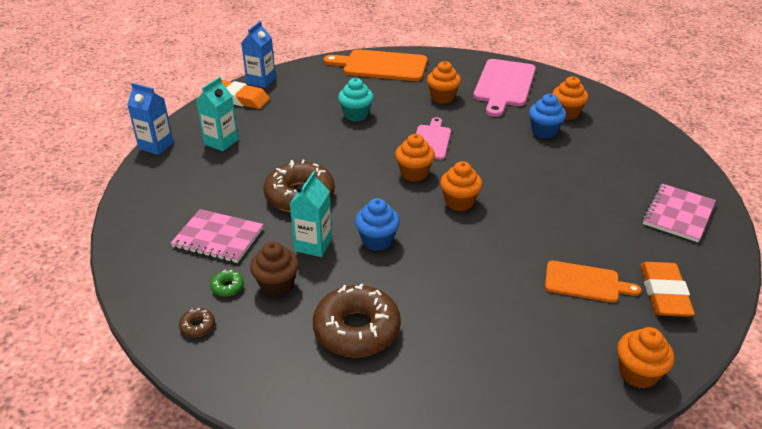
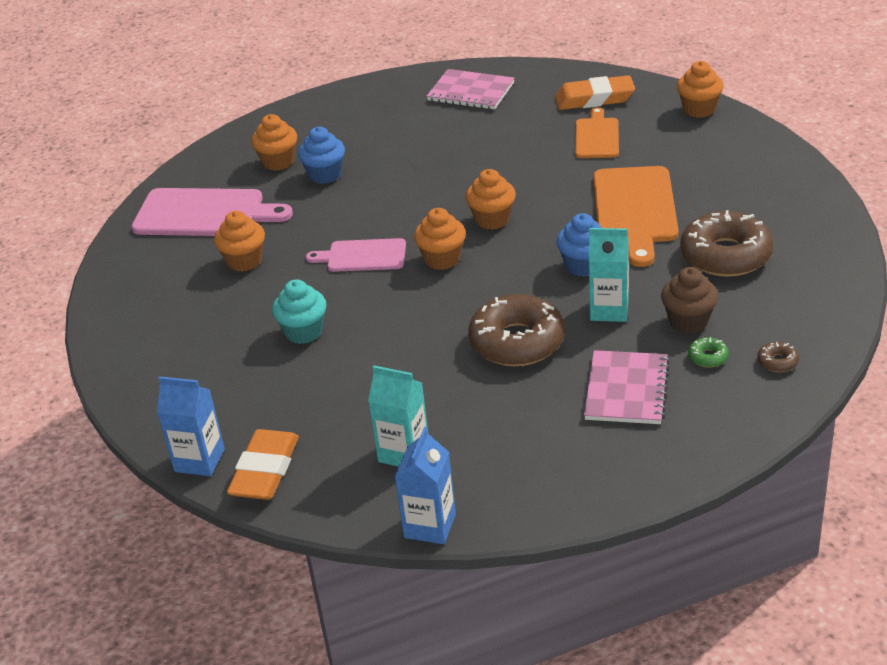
camera: 95 degrees left, 0 degrees up
orange cutting board [323,49,427,81] -> orange cutting board moved to [593,166,679,267]

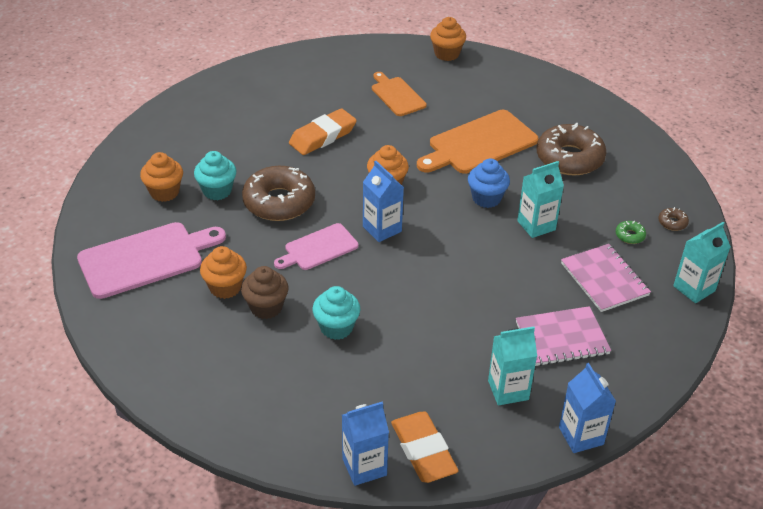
camera: 40 degrees left, 5 degrees up
blue cupcake [298,127,345,184] -> turquoise cupcake [194,151,236,200]
orange cupcake [414,208,466,270] -> blue carton [363,161,404,242]
pink notebook [427,69,515,110] -> pink notebook moved to [516,306,611,366]
brown donut [468,294,565,366] -> brown donut moved to [242,166,315,221]
orange eraser [555,75,635,110] -> orange eraser moved to [289,108,357,155]
orange cutting board [593,166,679,267] -> orange cutting board turned 90 degrees clockwise [417,110,539,174]
brown cupcake [661,267,718,333] -> brown cupcake moved to [241,266,289,319]
none -> turquoise carton [673,222,731,303]

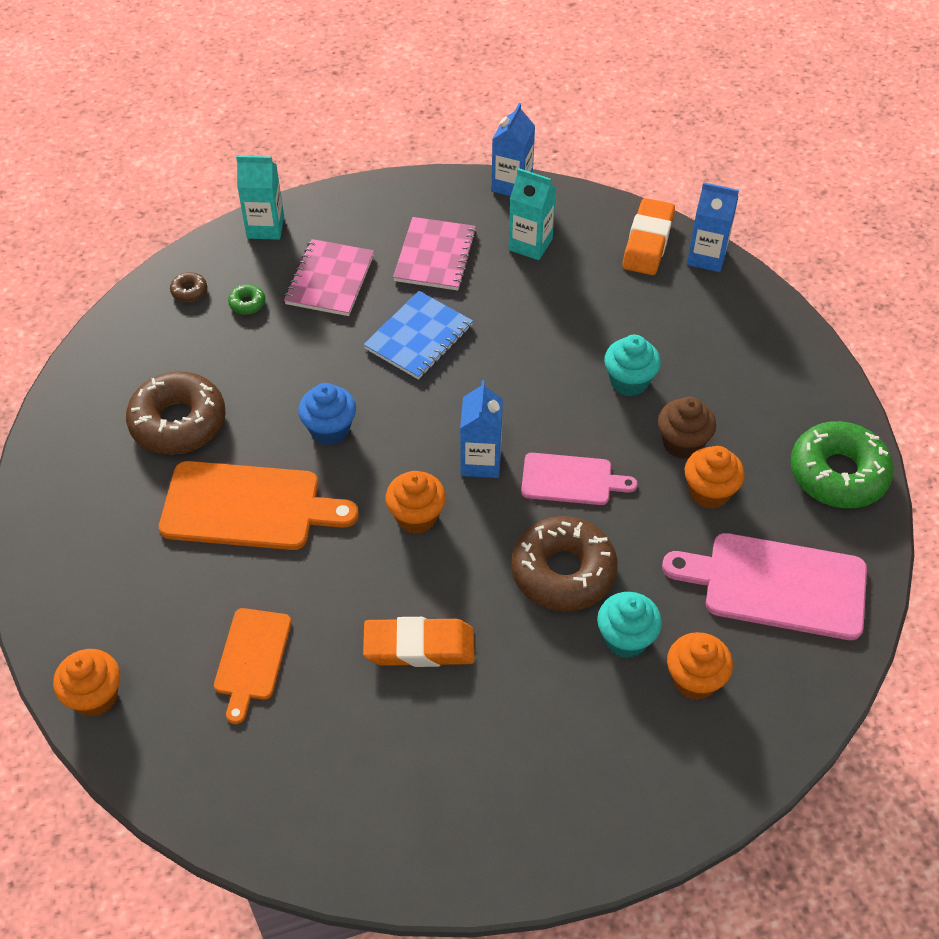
camera: 140 degrees left, 10 degrees up
pink notebook [516,306,611,366] -> pink notebook turned 75 degrees clockwise [393,217,477,290]
turquoise carton [517,161,564,238] -> none
none -> blue notebook [363,291,473,380]
none -> green donut [790,421,894,508]

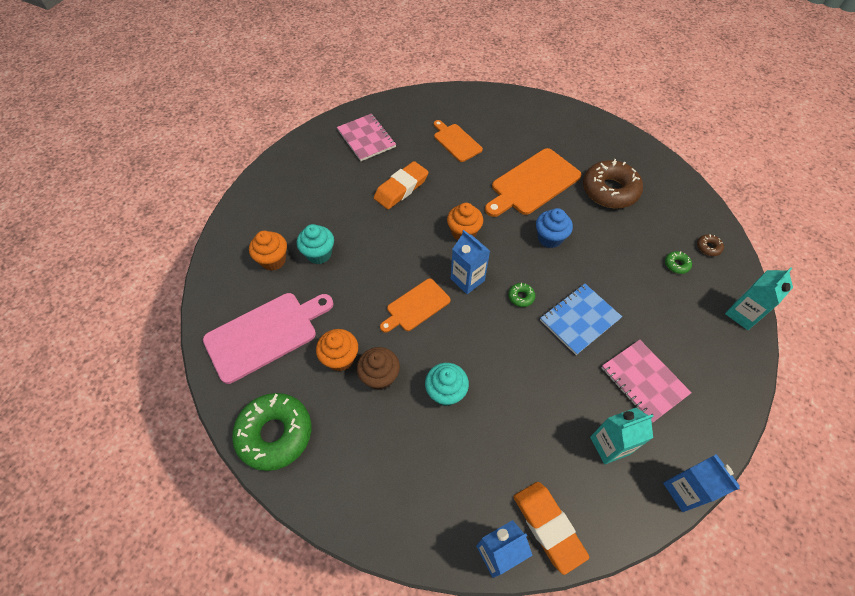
camera: 135 degrees right, 5 degrees up
orange cupcake [53,649,120,717] -> none
pink notebook [284,239,374,316] -> pink notebook moved to [337,114,396,161]
blue notebook [363,291,473,380] -> blue notebook turned 60 degrees clockwise [540,284,622,355]
brown donut [511,516,618,612] -> none
pink cutting board [521,453,638,505] -> orange cutting board [380,278,450,333]
none -> green donut [508,283,535,307]

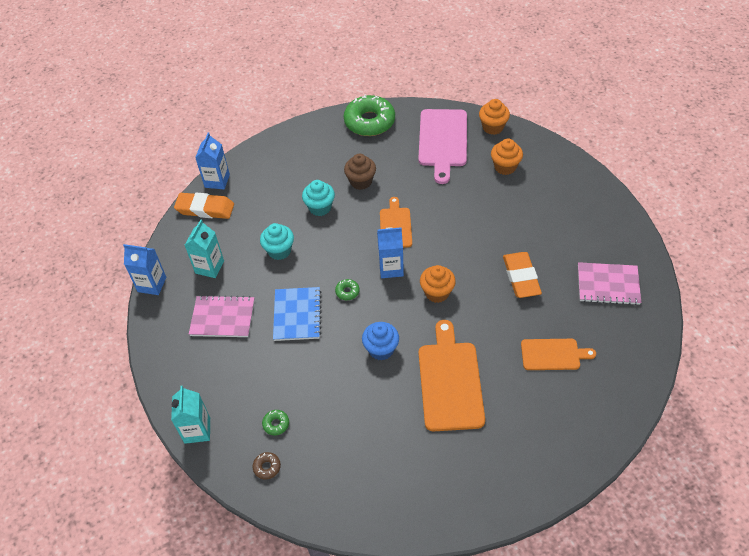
camera: 130 degrees right, 5 degrees down
turquoise cupcake [297,224,334,264] -> turquoise cupcake moved to [260,223,294,260]
orange cupcake [316,329,358,371] -> orange cupcake moved to [479,99,510,135]
brown donut [583,159,643,208] -> none

